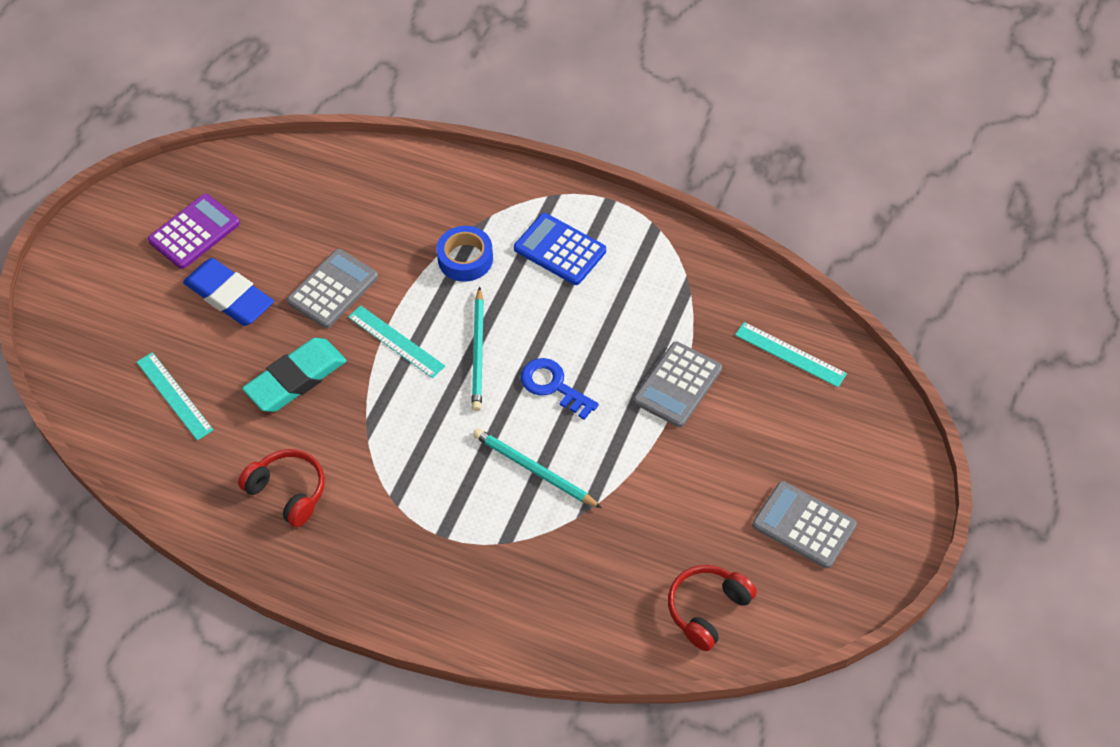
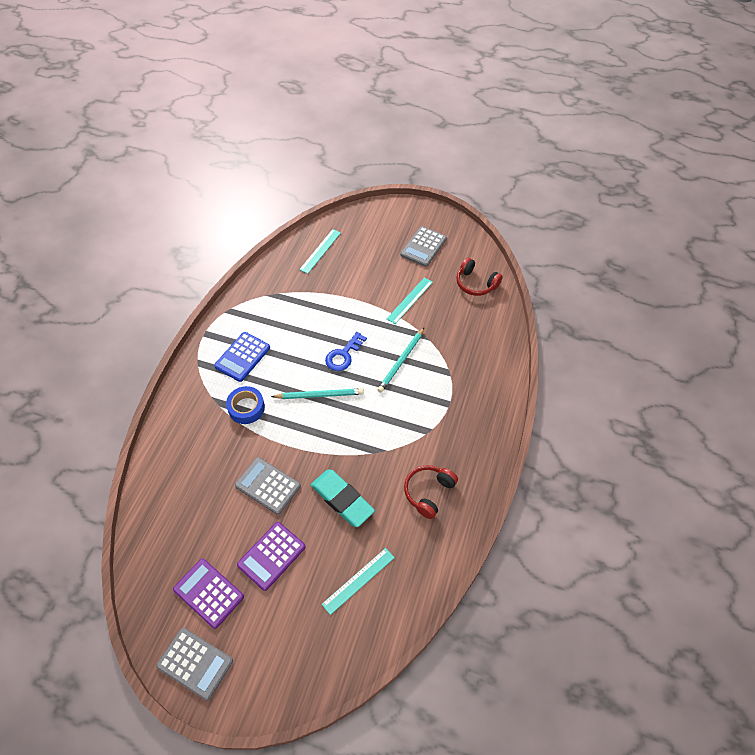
camera: 95 degrees left, 0 degrees up
blue eraser [183,258,274,326] -> purple calculator [237,522,306,591]
turquoise ruler [348,305,445,378] -> turquoise ruler moved to [387,277,433,324]
grey calculator [633,342,722,427] -> grey calculator moved to [156,628,233,700]

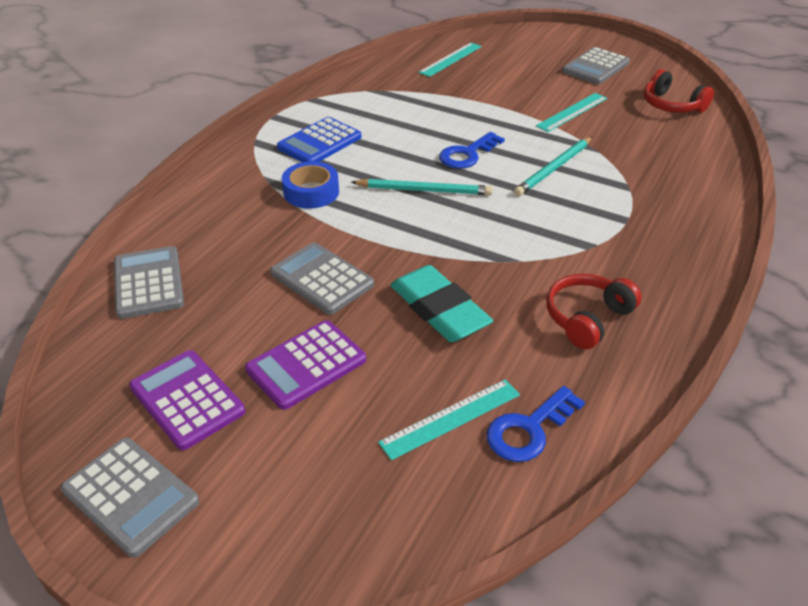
camera: 10 degrees right, 15 degrees down
none -> grey calculator [114,246,184,319]
none -> blue key [487,386,585,462]

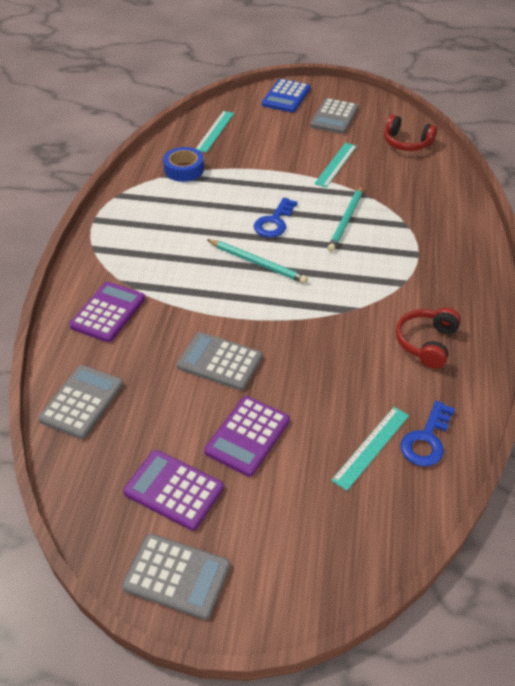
camera: 20 degrees left, 5 degrees up
grey calculator [114,246,184,319] -> grey calculator turned 60 degrees clockwise [38,365,124,439]
blue calculator [277,117,361,162] -> blue calculator moved to [262,79,310,112]
blue tape [282,161,339,209] -> blue tape moved to [163,147,204,182]
turquoise pencil [351,179,493,195] -> turquoise pencil turned 45 degrees clockwise [207,239,308,283]
turquoise eraser [390,265,493,342] -> none
none -> purple calculator [69,282,145,342]

